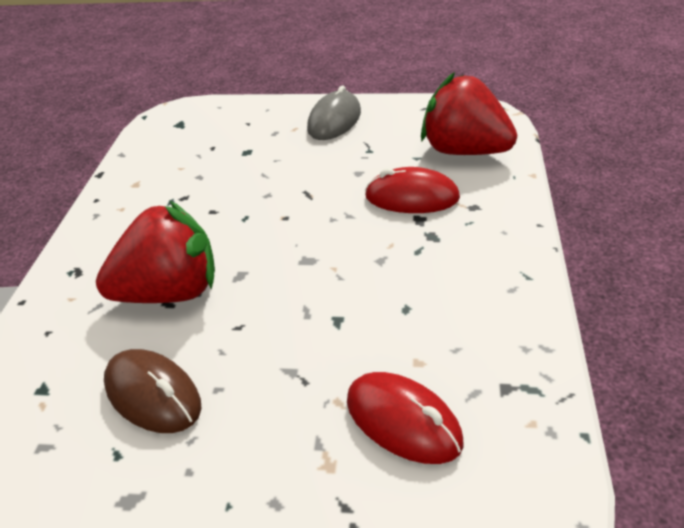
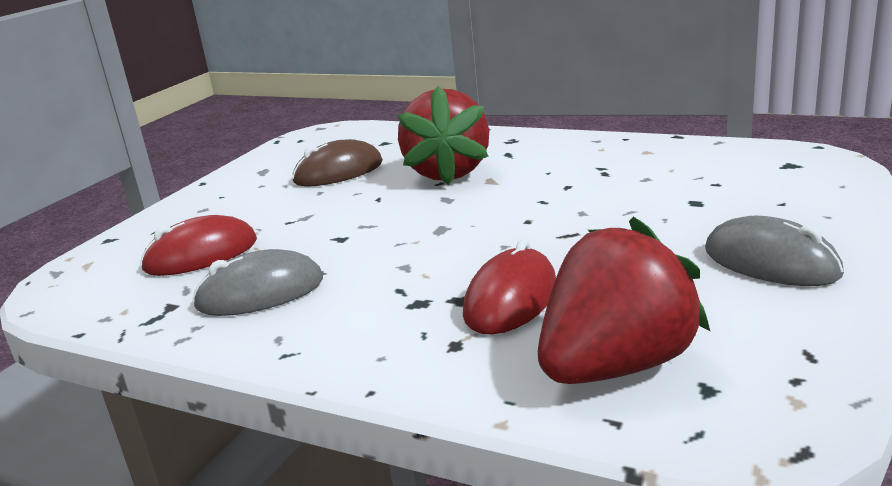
camera: 110 degrees right, 15 degrees down
none -> grey mouse [192,249,323,316]

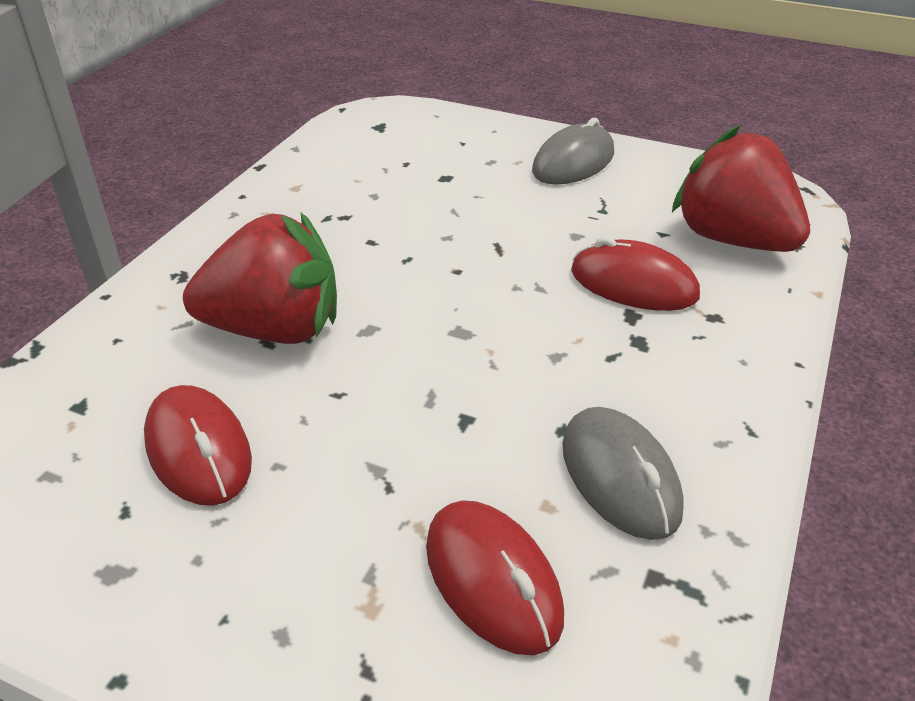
camera: 95 degrees left, 15 degrees up
brown mouse [292,139,383,187] -> red mouse [144,385,252,506]

